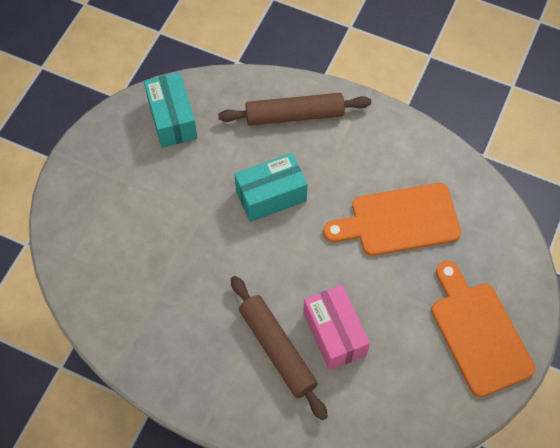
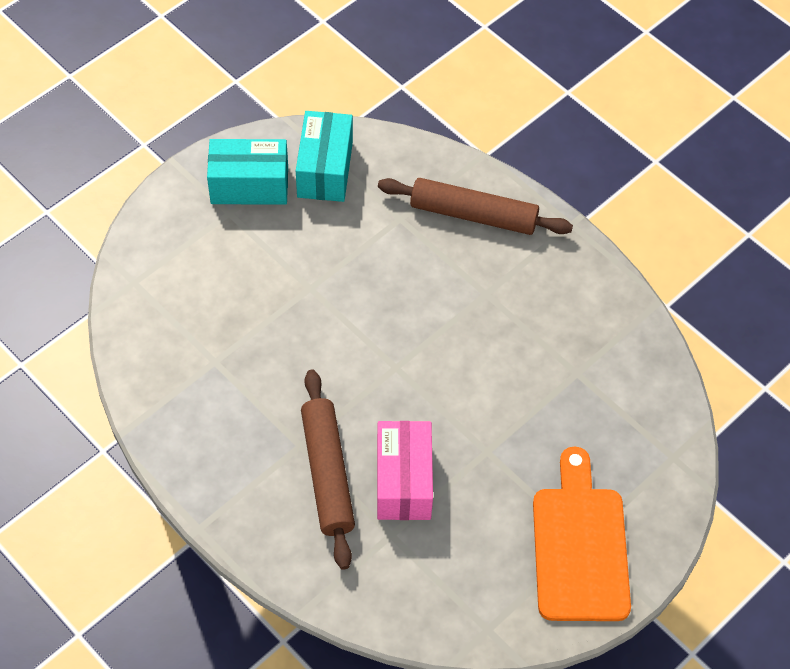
camera: 20 degrees right, 5 degrees down
turquoise box [235,153,307,222] -> turquoise box moved to [207,139,288,205]
orange cutting board [323,183,461,256] -> none

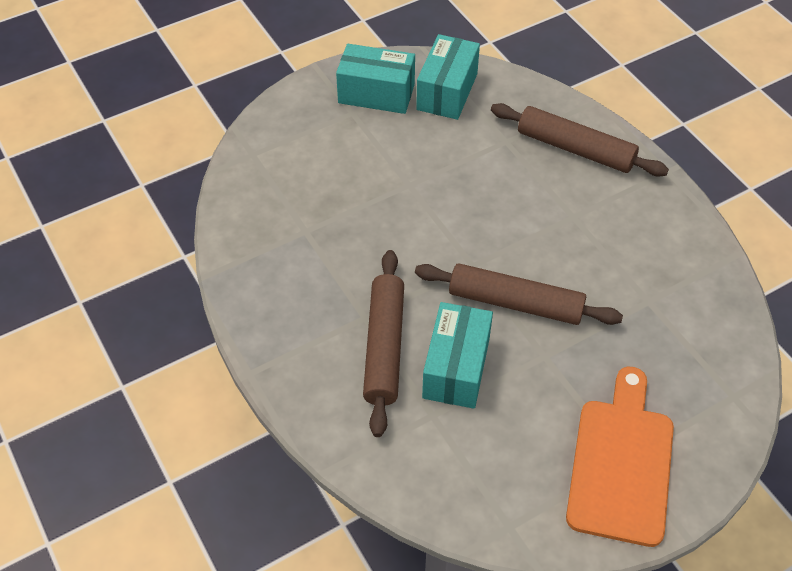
camera: 15 degrees right, 5 degrees down
pink box [377,421,433,520] -> turquoise box [422,302,493,409]
none -> brown rolling pin [415,263,623,325]

